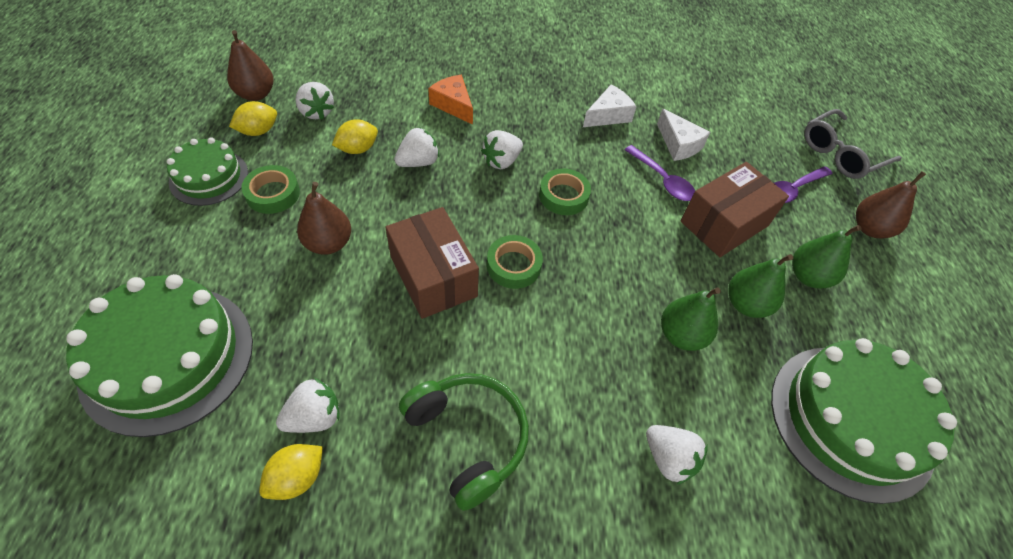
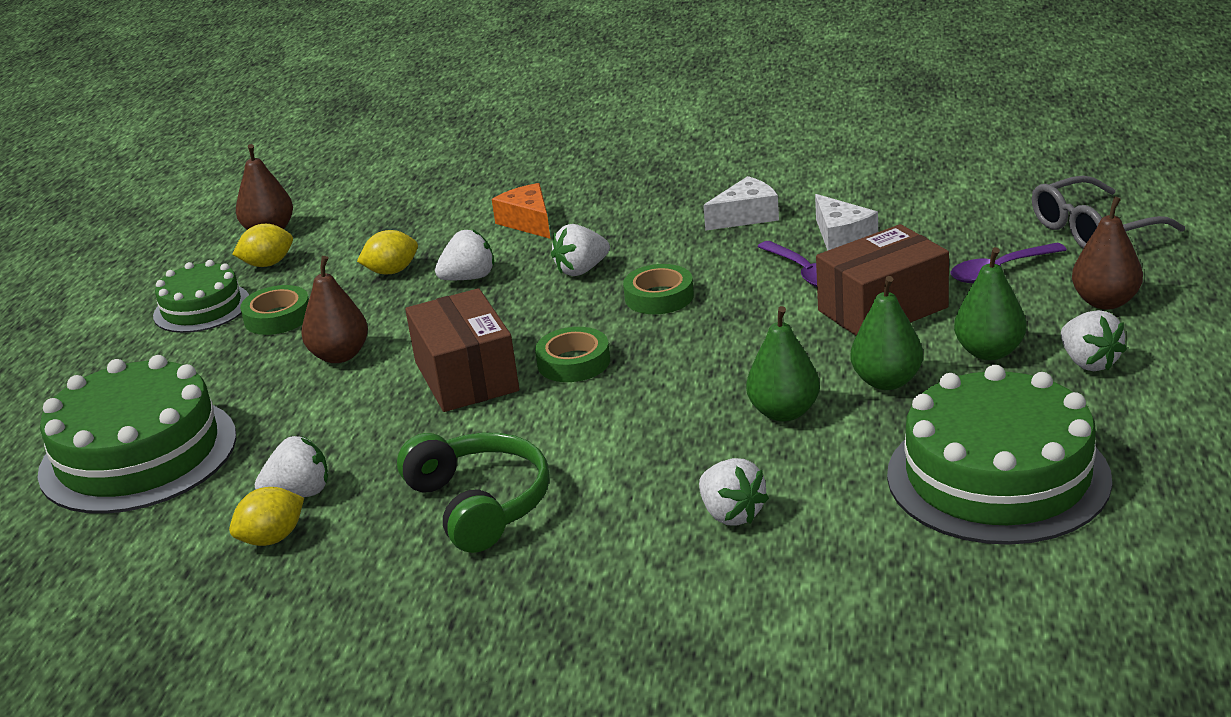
camera: 15 degrees right, 25 degrees down
white strawberry [295,82,334,120] -> white strawberry moved to [1061,310,1127,371]

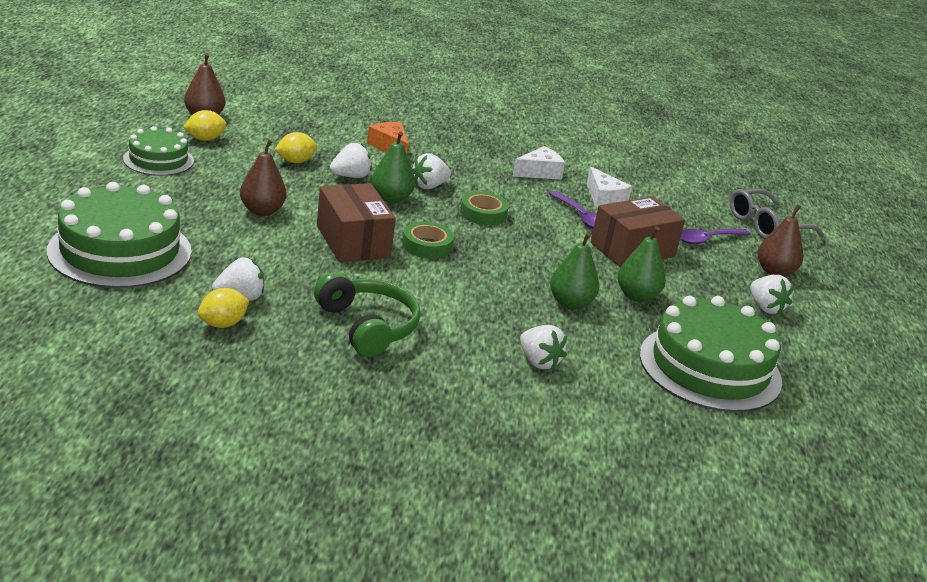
camera: 10 degrees left, 0 degrees up
green tape [240,285,309,335] -> none
green pear [954,247,1026,360] -> green pear moved to [372,131,415,203]

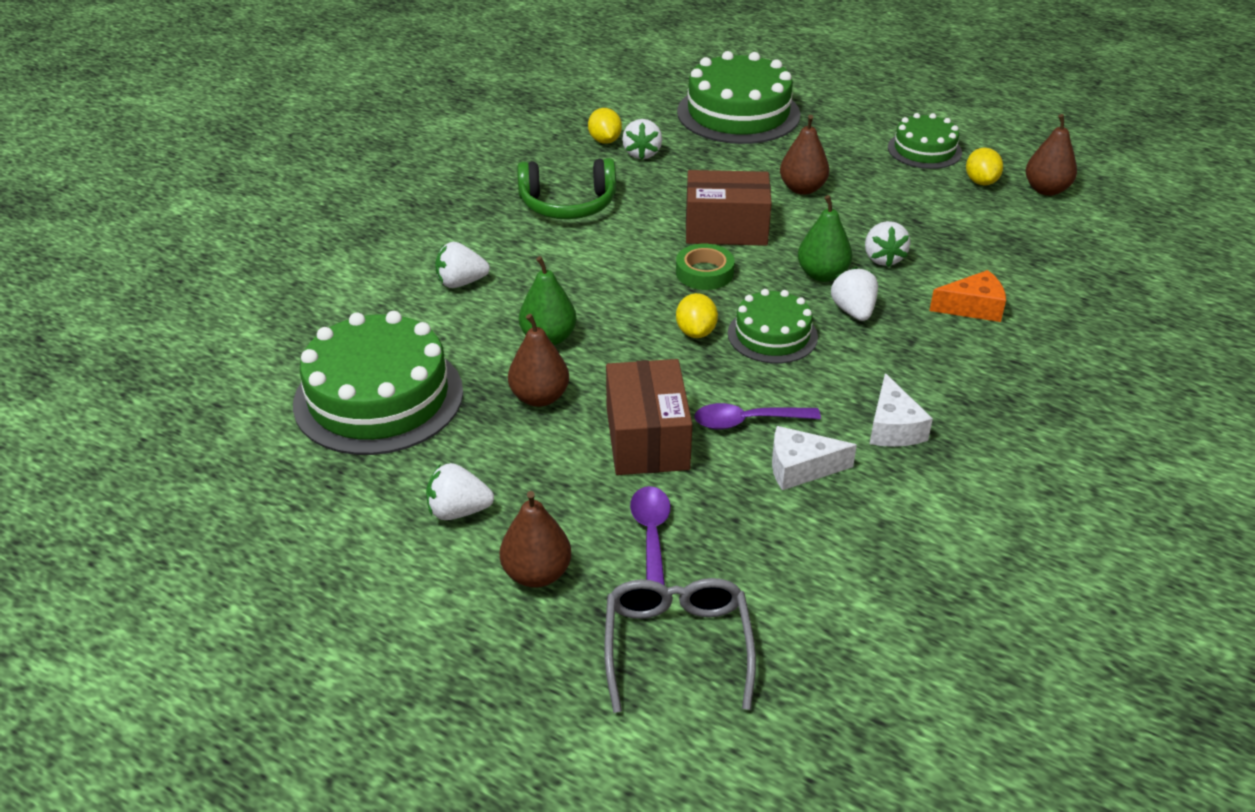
camera: 120 degrees right, 10 degrees up
yellow lemon [274,132,317,163] -> yellow lemon moved to [676,293,718,338]
green tape [460,191,509,226] -> green cake [728,289,818,364]
green pear [618,226,666,302] -> brown pear [508,314,569,407]

